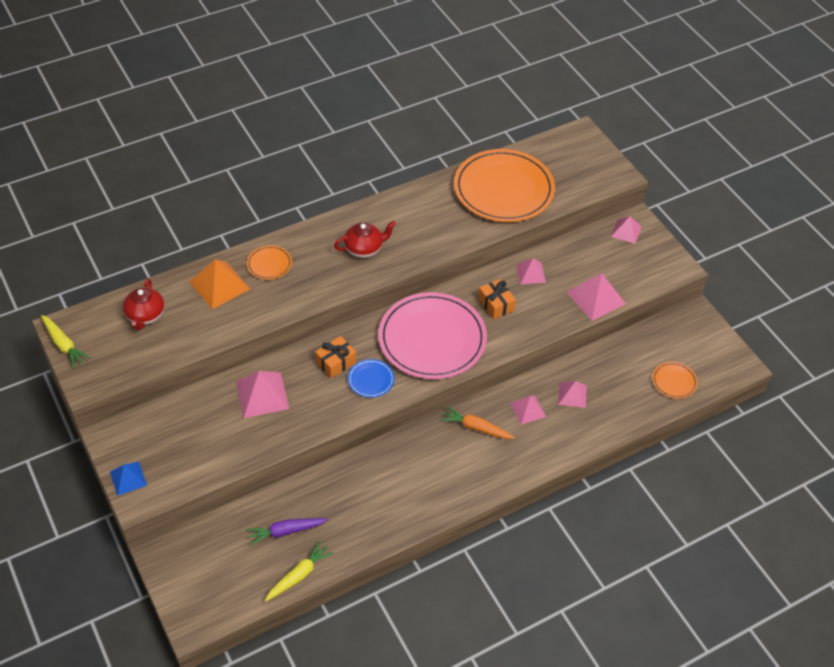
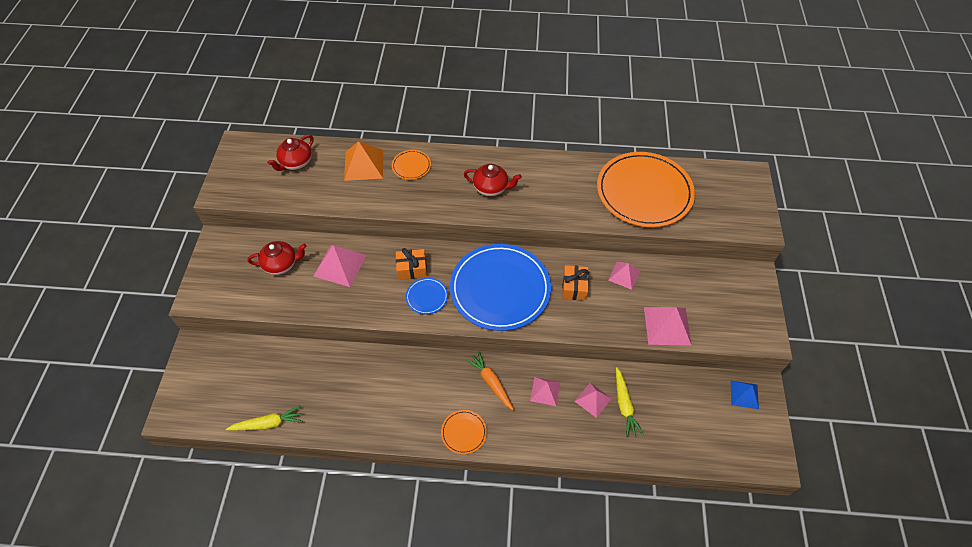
camera: 35 degrees right, 5 degrees up
yellow carrot [41,315,90,368] -> yellow carrot moved to [616,367,643,437]
blue pyramid [110,462,147,496] -> blue pyramid moved to [731,381,759,409]
purple carrot [246,518,328,546] -> none
pink plate [378,292,487,379] -> blue plate [450,244,551,331]
pink pyramid [611,216,642,244] -> none
orange plate [652,362,698,399] -> orange plate moved to [441,410,487,454]
none -> red teapot [248,241,307,275]

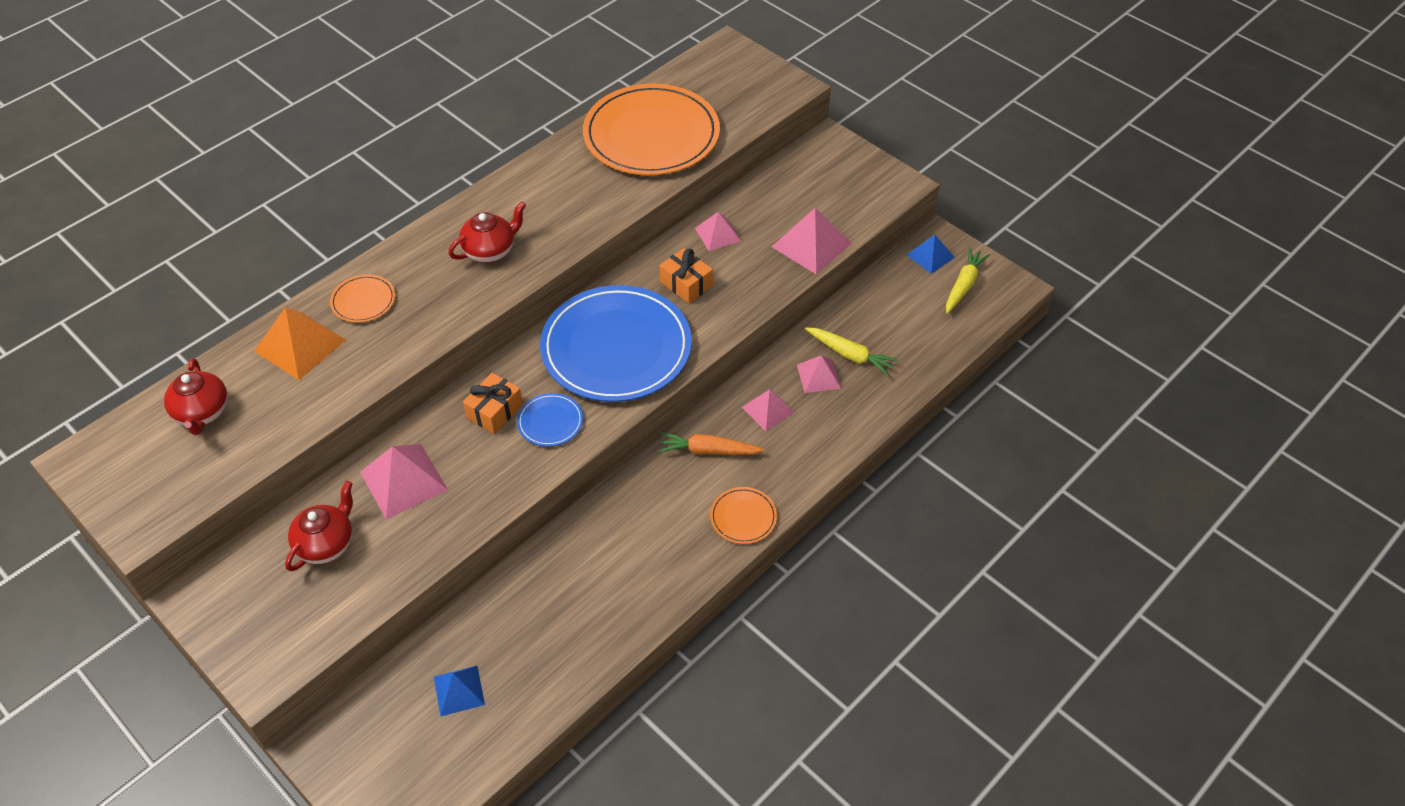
camera: 50 degrees left, 5 degrees down
yellow carrot [226,406,302,431] -> yellow carrot moved to [946,247,990,314]
none -> blue pyramid [434,666,485,716]

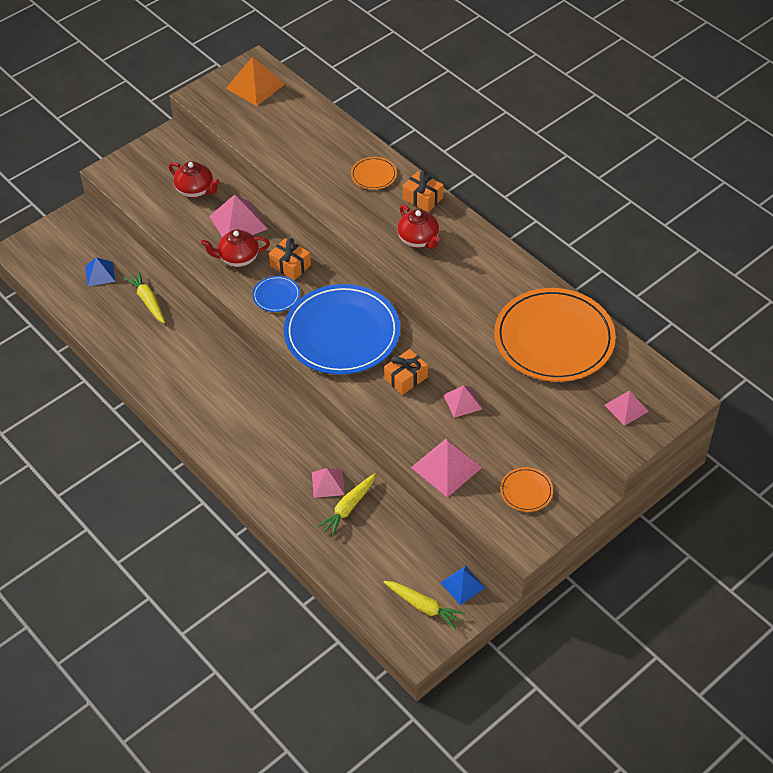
camera: 95 degrees right, 0 degrees up
red teapot [164,358,228,435] -> red teapot moved to [201,230,270,267]
orange pyramid [254,307,346,380] -> orange pyramid moved to [226,57,285,106]
orange carrot [658,432,765,455] -> none
orange plate [710,487,777,544] -> orange plate moved to [500,467,553,512]
pink pyramid [742,389,795,431] -> pink pyramid moved to [605,391,649,426]
none -> yellow carrot [124,271,165,324]
none -> orange gift [402,171,443,212]

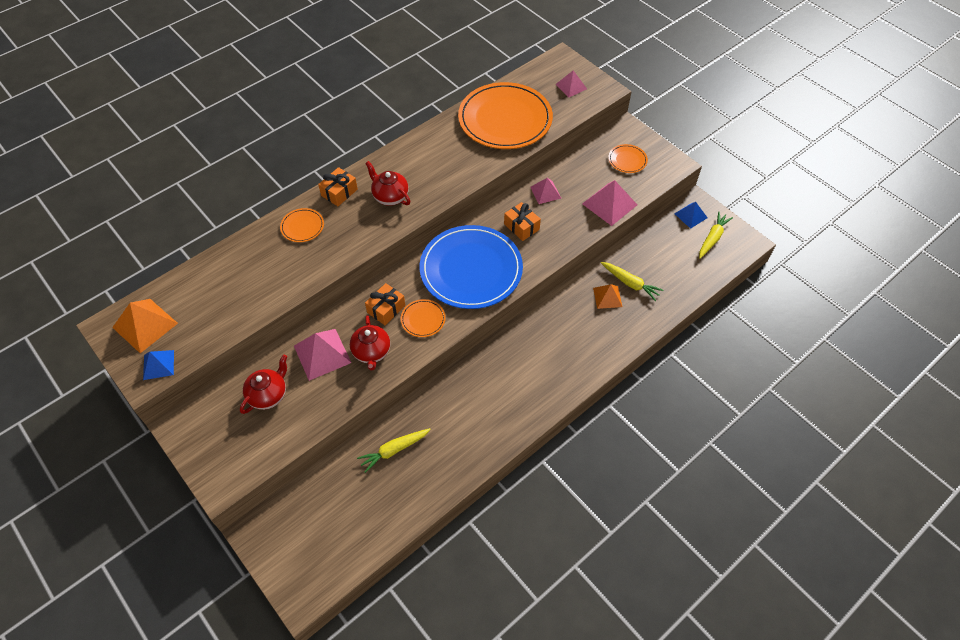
camera: 90 degrees left, 5 degrees up
blue pyramid [85,257,115,286] -> blue pyramid moved to [143,350,174,380]
blue plate [252,276,300,312] -> orange plate [401,299,446,337]
pink pyramid [312,468,345,498] -> orange pyramid [593,284,622,309]
red teapot [397,205,440,249] -> red teapot turned 105 degrees counterclockwise [365,161,410,206]

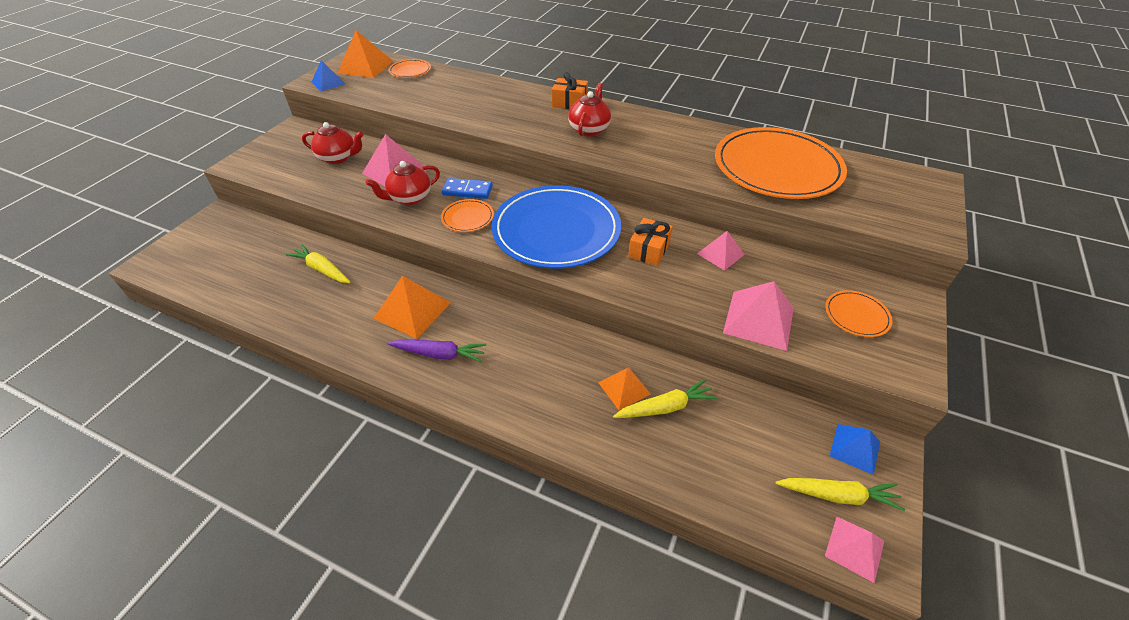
camera: 65 degrees right, 10 degrees down
orange plate [280,208,324,242] -> orange plate moved to [389,59,431,78]
orange gift [365,283,405,325] -> blue domino [442,178,493,199]
pink pyramid [555,70,587,97] -> pink pyramid moved to [825,517,884,583]
yellow carrot [601,262,663,301] -> yellow carrot turned 120 degrees counterclockwise [613,379,717,418]
none -> orange pyramid [373,276,451,339]
none -> purple carrot [388,339,486,362]

